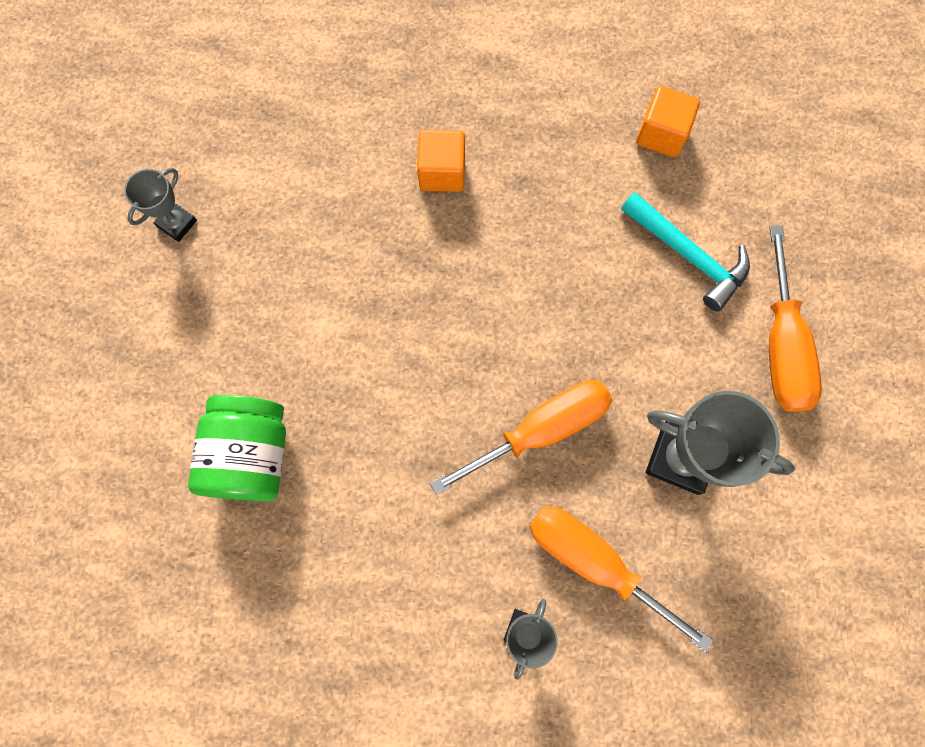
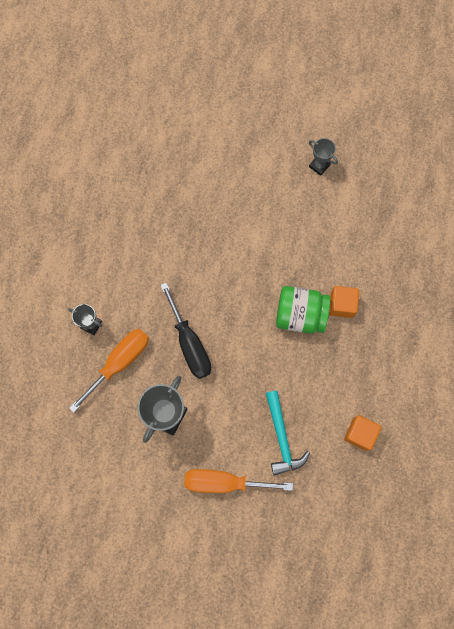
camera: 95 degrees right, 0 degrees up
green jar [188,395,286,501] -> green jar moved to [276,286,330,334]
orange screwdriver [430,380,612,495] -> black screwdriver [160,283,211,379]
turquoise hammer [621,192,750,312] -> turquoise hammer turned 60 degrees counterclockwise [266,390,310,476]

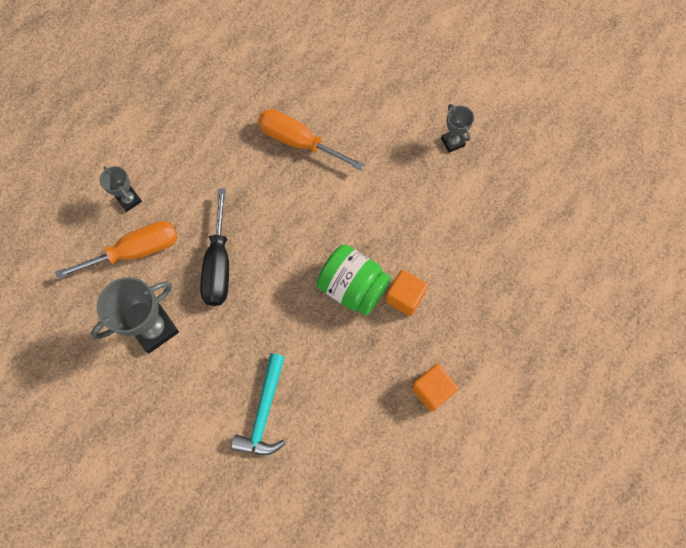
camera: 25 degrees right, 5 degrees down
orange screwdriver [184,469,293,493] -> orange screwdriver moved to [258,109,364,171]
orange cube [344,415,381,451] -> orange cube moved to [411,364,458,412]

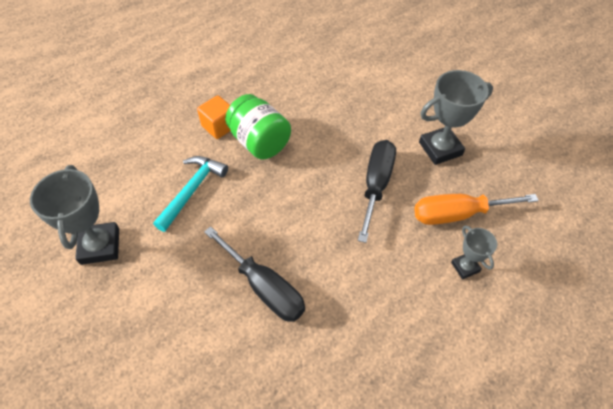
camera: 165 degrees left, 15 degrees down
turquoise hammer [231,353,285,455] -> turquoise hammer moved to [153,156,228,232]
orange screwdriver [258,109,364,171] -> black screwdriver [204,226,305,322]
orange cube [411,364,458,412] -> none
grey trophy [441,104,474,153] -> grey trophy [30,165,119,265], size x1.80

